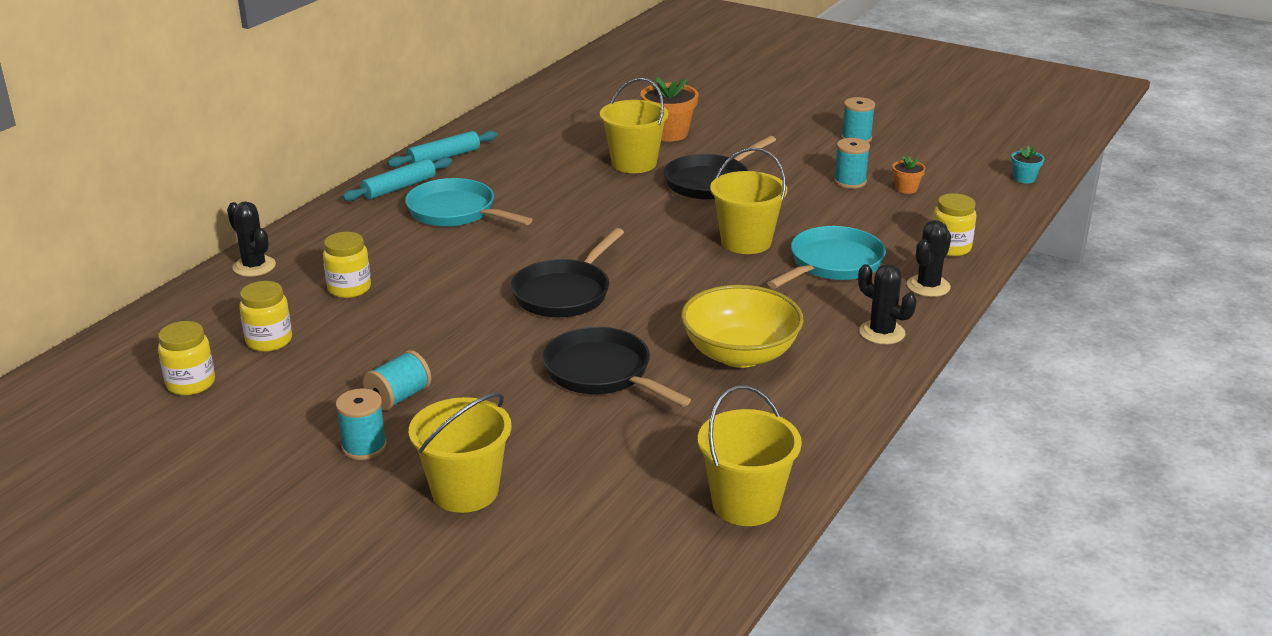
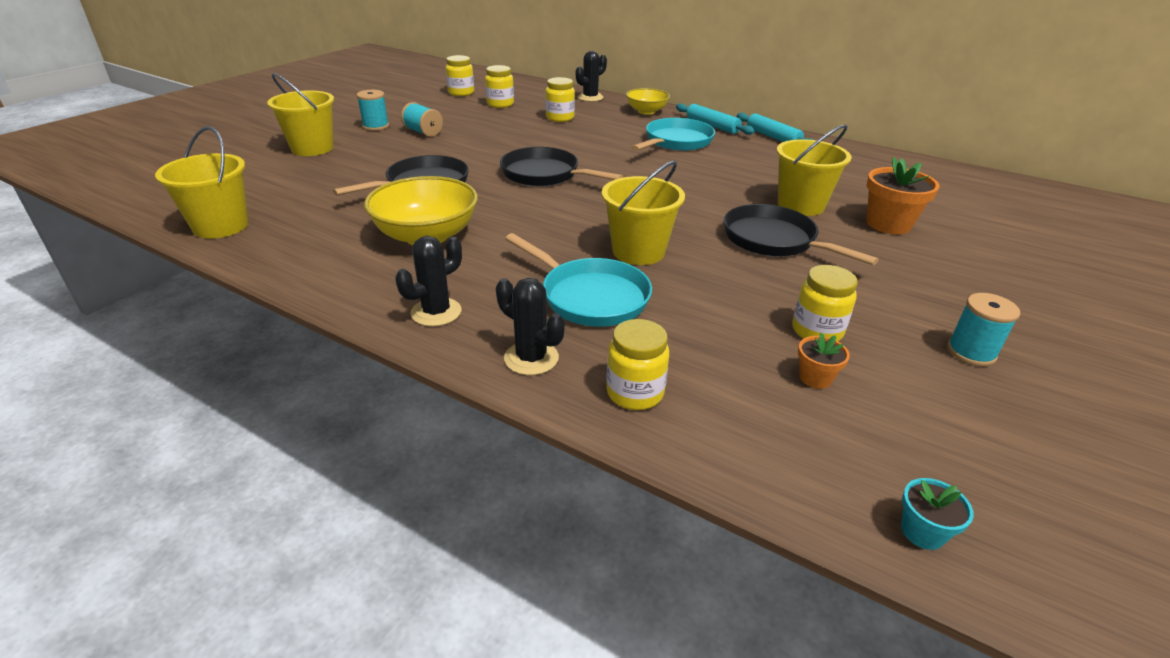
camera: 90 degrees right, 5 degrees up
turquoise spool [834,138,870,189] -> yellow jar [792,265,858,341]
none -> yellow bowl [626,88,670,115]

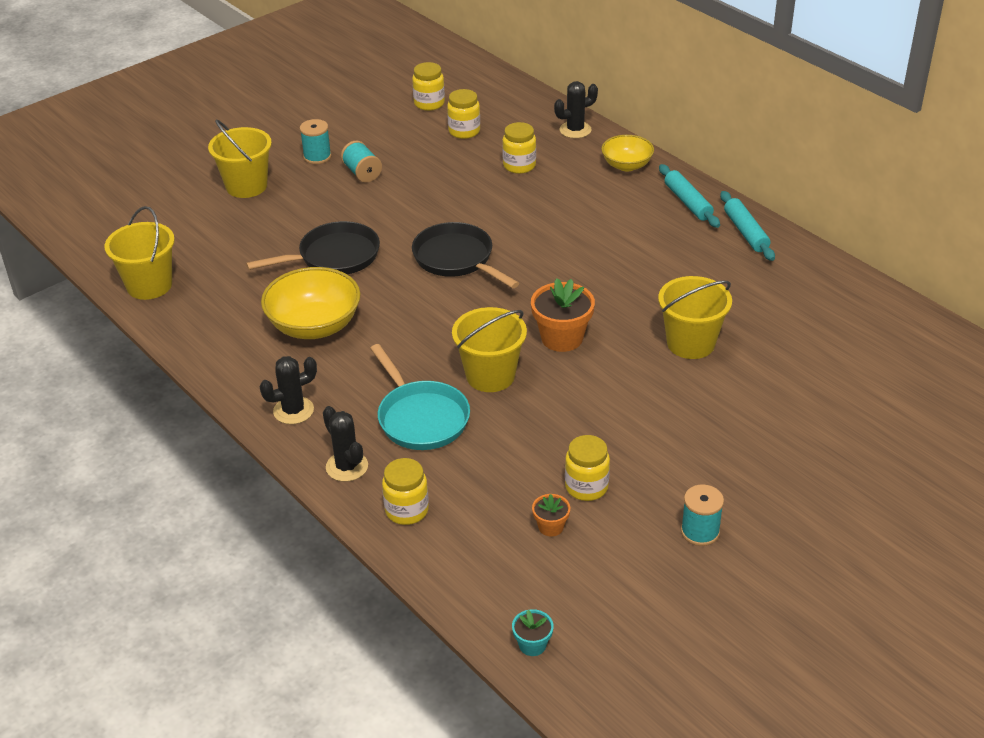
camera: 20 degrees right, 5 degrees up
turquoise pan [631,118,715,151] -> none
black pan [724,204,879,265] -> none
orange flower pot [866,157,939,235] -> orange flower pot moved to [531,278,595,352]

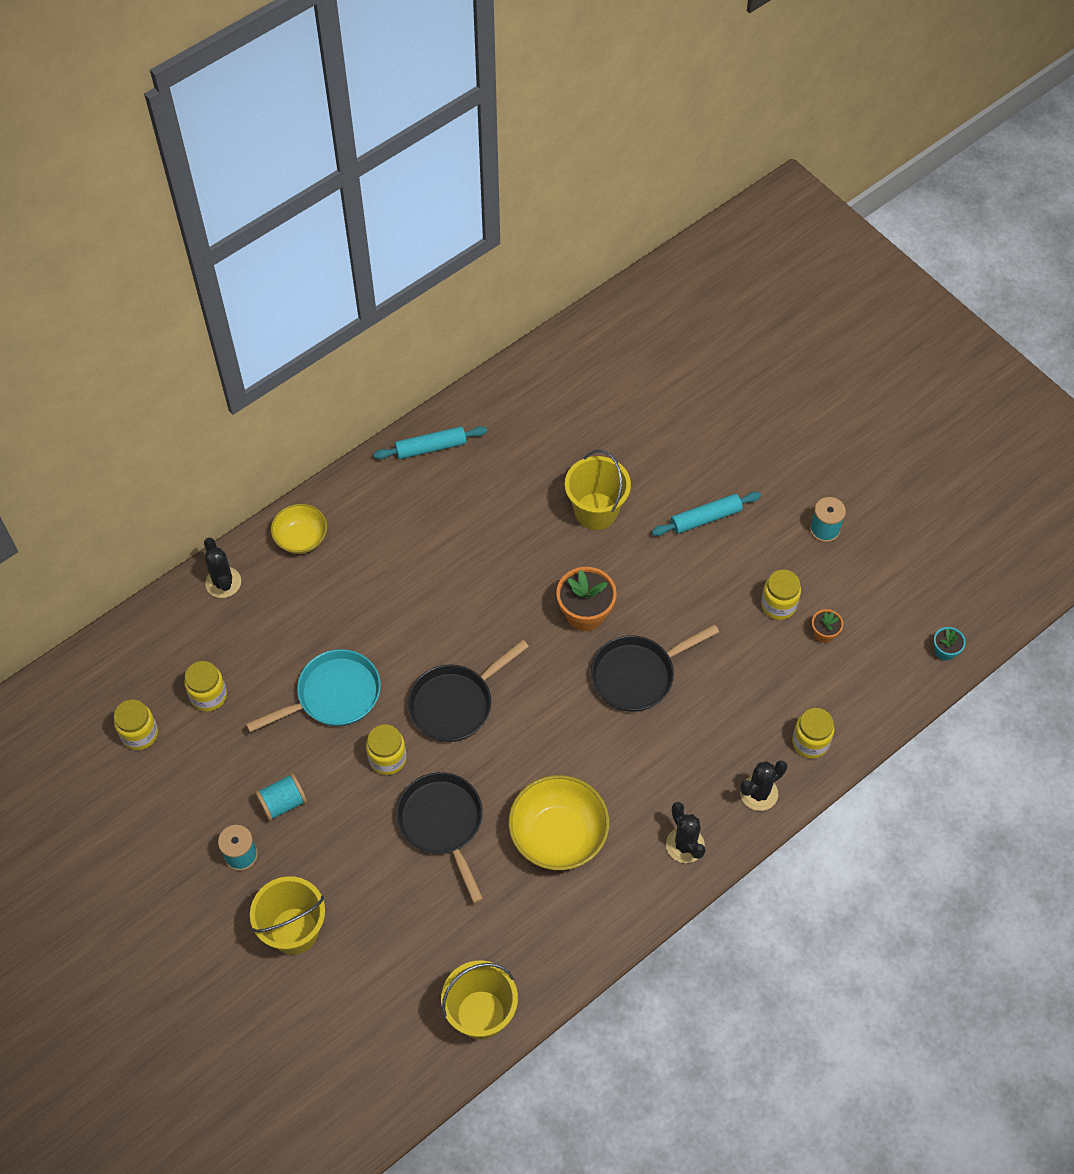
camera: 90 degrees left, 20 degrees up
turquoise pan [370,344,470,450] -> turquoise pan moved to [246,649,381,732]
yellow bucket [452,307,527,392] -> black pan [591,624,719,712]
yellow jar [502,122,536,174] -> yellow jar moved to [366,724,406,775]
turquoise rolling pin [659,164,720,228] -> turquoise rolling pin moved to [651,492,761,536]

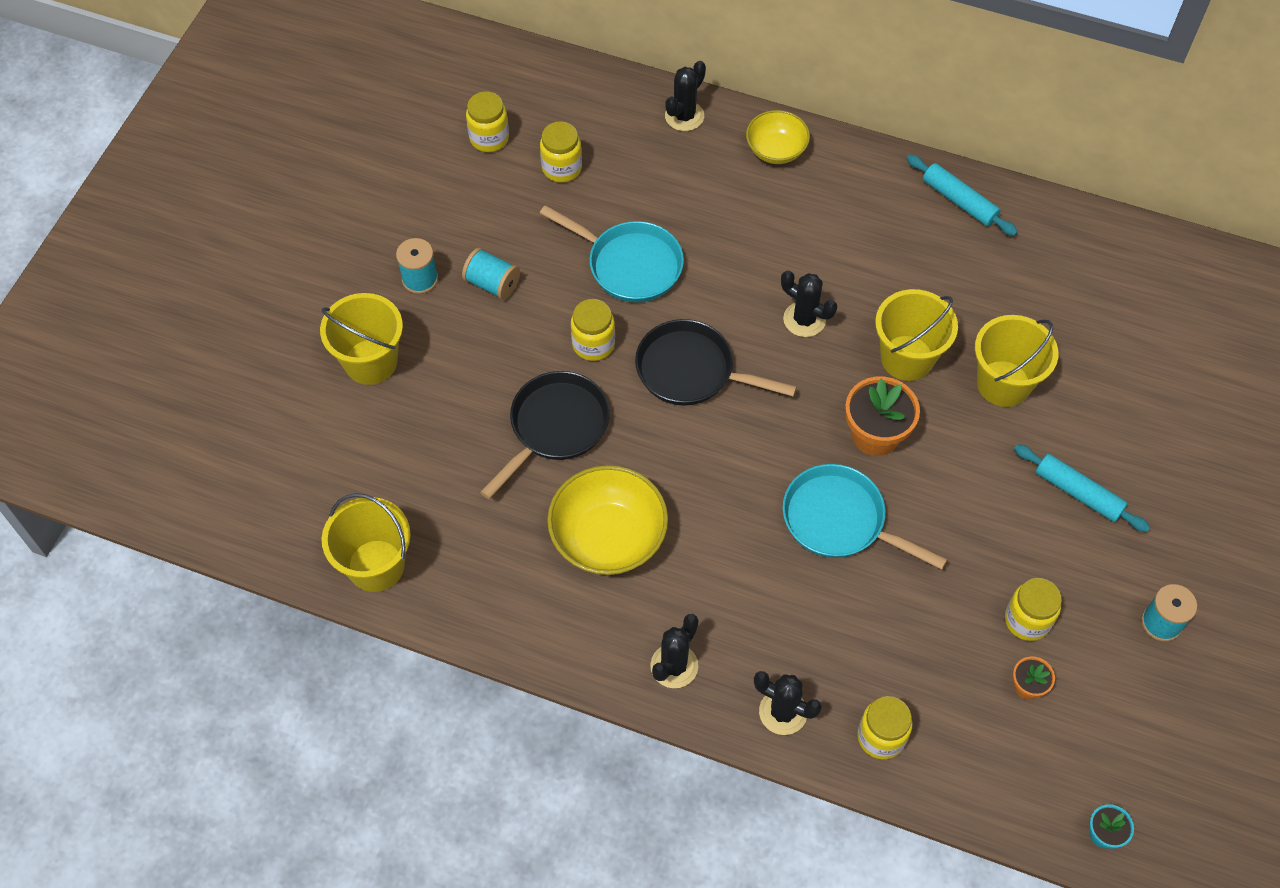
camera: 60 degrees right, 0 degrees up
black pan [591,624,719,712] -> turquoise pan [782,464,948,569]
none -> black cactus [781,271,837,337]
none -> yellow bucket [875,289,958,381]

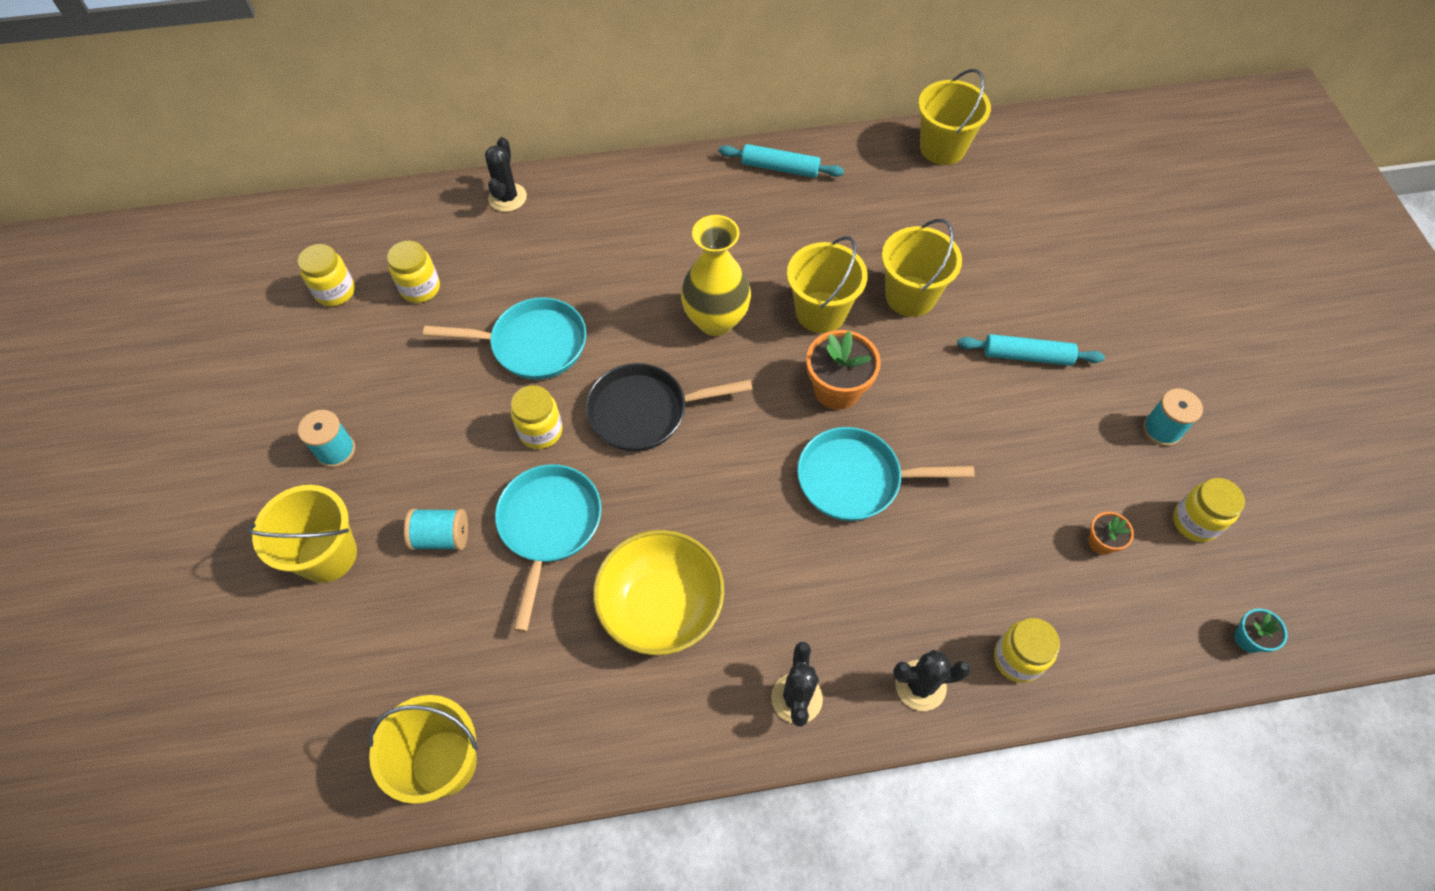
camera: 30 degrees left, 0 degrees up
turquoise spool [462,248,520,300] -> turquoise spool moved to [404,508,468,551]
black pan [480,371,610,499] -> turquoise pan [495,464,602,632]
yellow bowl [746,110,810,164] -> none
black cactus [781,271,837,337] -> yellow vase [681,215,751,336]
yellow jar [1005,578,1062,641] -> yellow jar moved to [1173,478,1245,542]
none -> yellow bucket [918,69,991,165]

